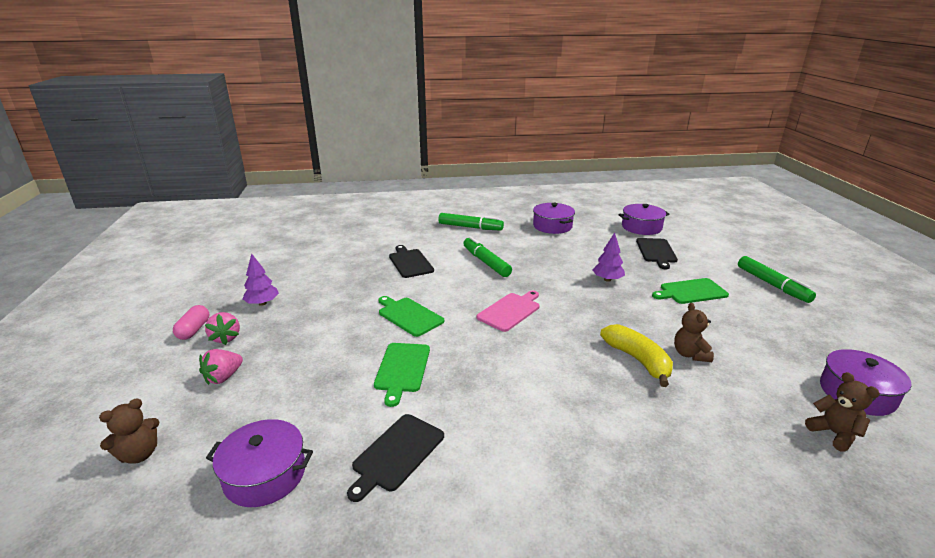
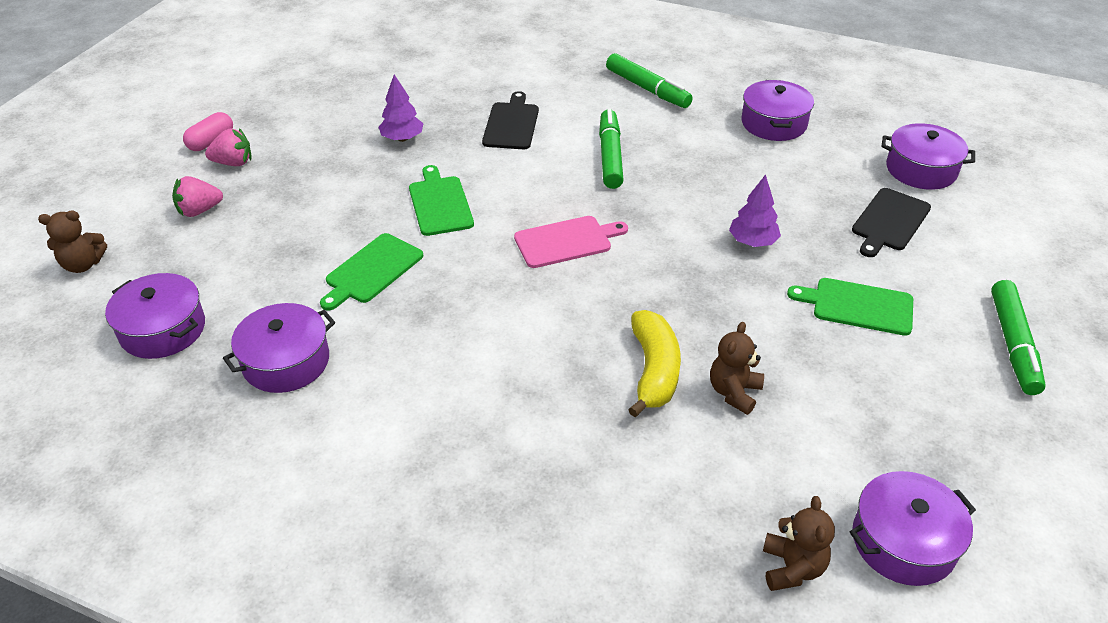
camera: 30 degrees right, 15 degrees up
pink strawberry [205,312,240,345] -> pink strawberry turned 105 degrees counterclockwise [205,128,251,166]
purple tree [242,253,279,306] -> purple tree moved to [379,74,424,142]
black cutting board [347,414,444,502] -> purple pot [223,303,335,393]

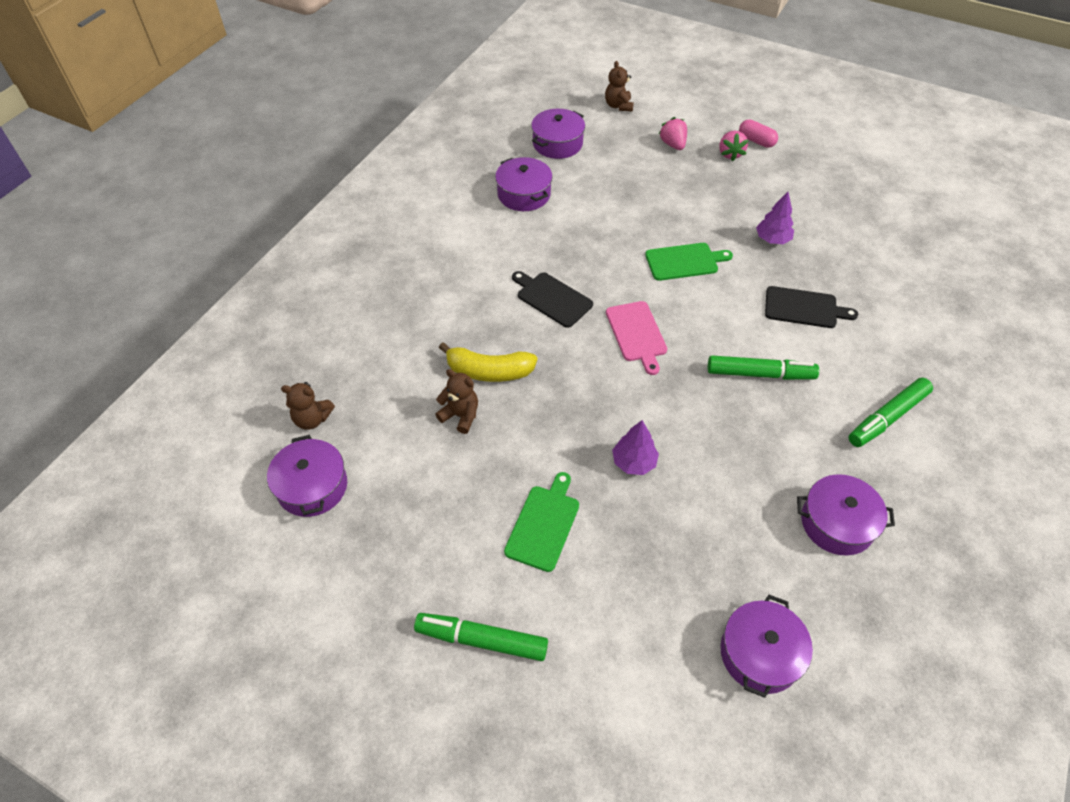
camera: 95 degrees right, 10 degrees up
green cutting board [320,233,423,310] -> none
black cutting board [852,188,931,257] -> black cutting board moved to [512,271,593,328]

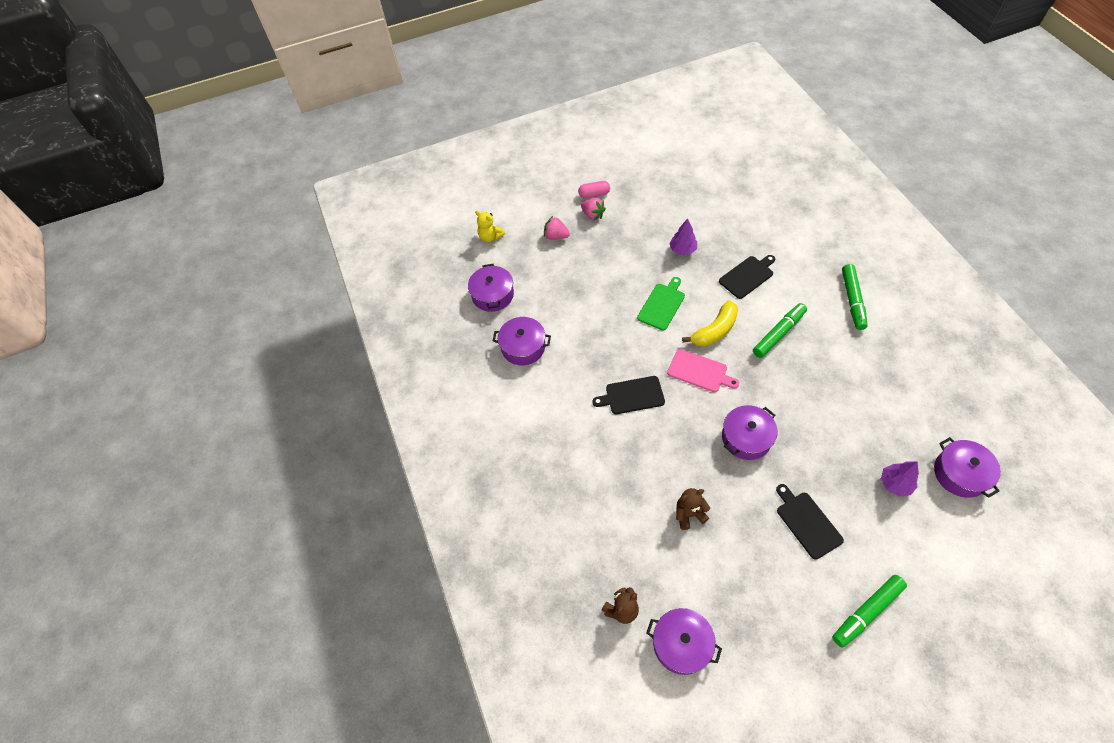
camera: 45 degrees left, 5 degrees up
yellow banana [439,342,537,382] -> yellow banana moved to [682,300,738,347]
green cutting board [504,472,579,572] -> black cutting board [776,484,844,560]
brown teddy bear [605,61,634,112] -> yellow teddy bear [475,211,505,242]
purple tree [612,420,659,475] -> purple tree moved to [881,461,919,496]
purple pot [797,474,895,555] -> purple pot moved to [722,405,777,460]

